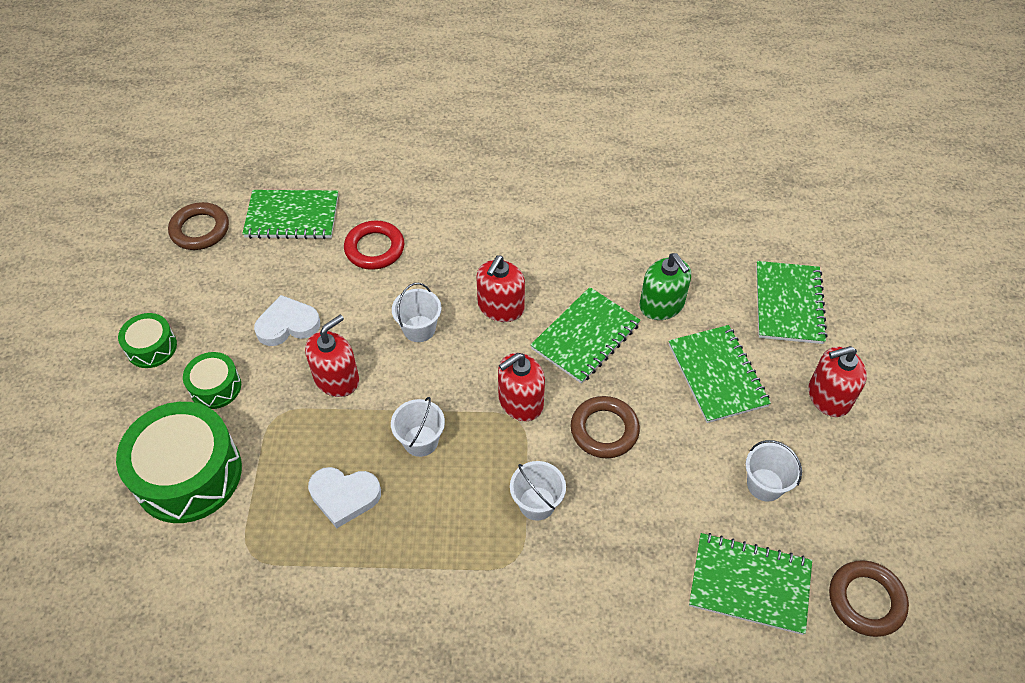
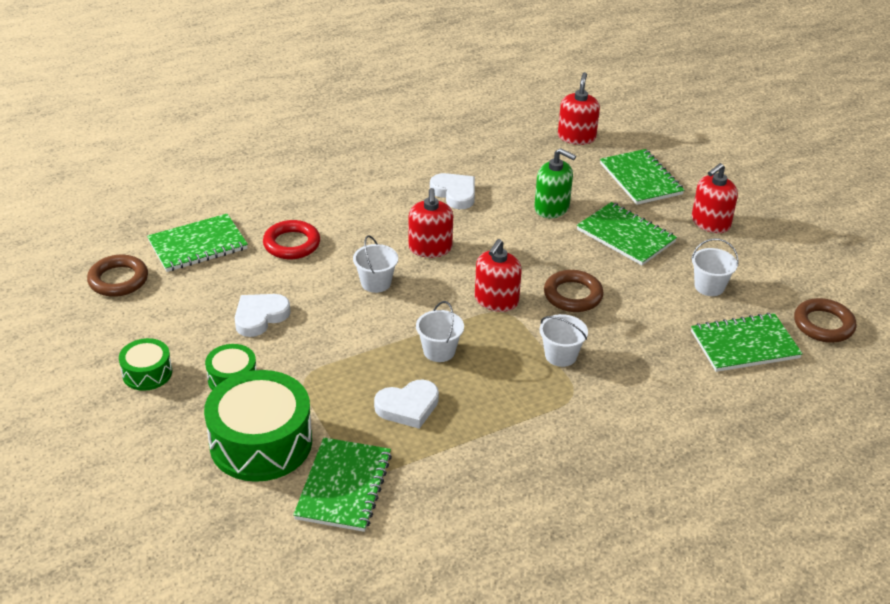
camera: 30 degrees left, 15 degrees down
red soap dispenser [305,315,359,397] -> red soap dispenser moved to [558,72,600,145]
green notebook [531,287,641,384] -> green notebook moved to [293,437,392,532]
none -> white heart [430,173,475,209]

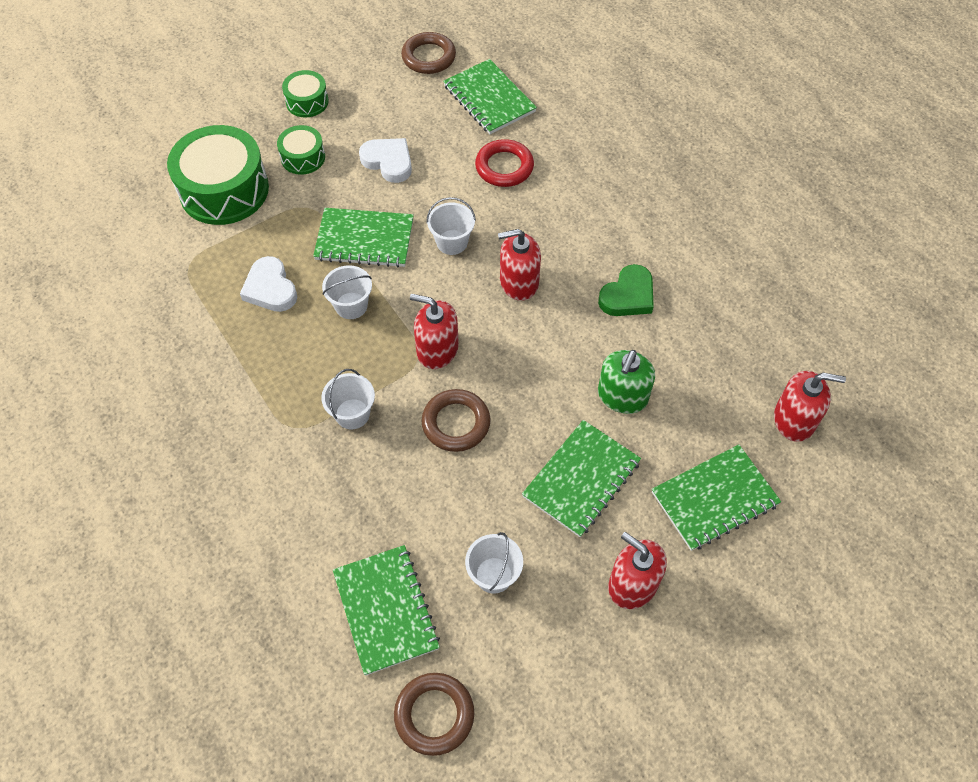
camera: 85 degrees right, 20 degrees up
green notebook [293,437,392,532] -> green notebook moved to [313,208,414,268]
white heart [430,173,475,209] -> green heart [598,264,654,316]

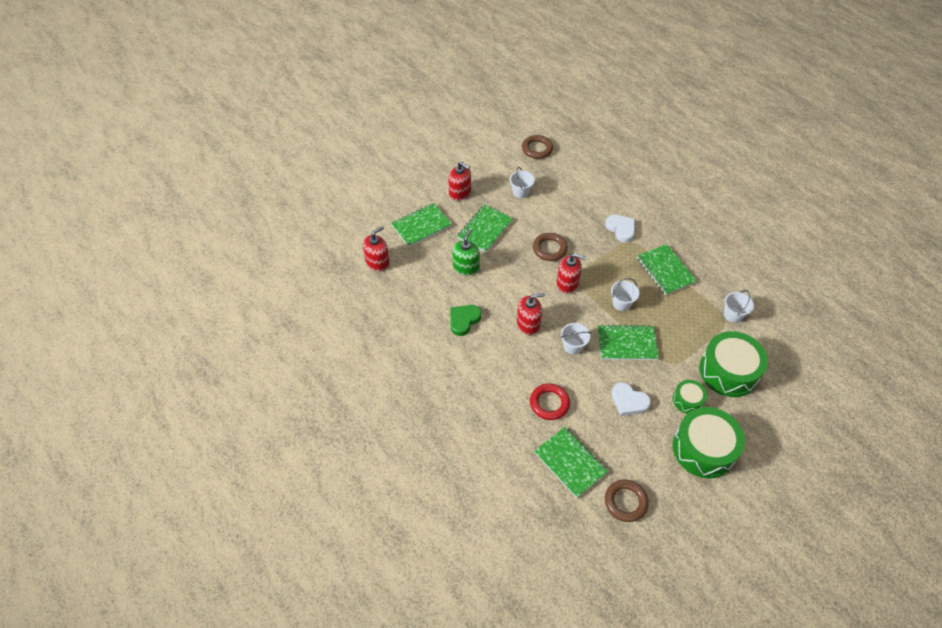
camera: 175 degrees right, 5 degrees down
white heart [240,256,297,312] -> white heart moved to [605,215,635,242]
green drum [282,70,329,117] -> green drum [673,407,745,478], size x1.96
white bucket [321,369,375,429] -> white bucket moved to [724,290,754,323]
green notebook [333,545,440,676] -> green notebook moved to [637,244,697,295]
red soap dispenser [774,371,846,442] -> red soap dispenser turned 135 degrees clockwise [363,226,390,271]

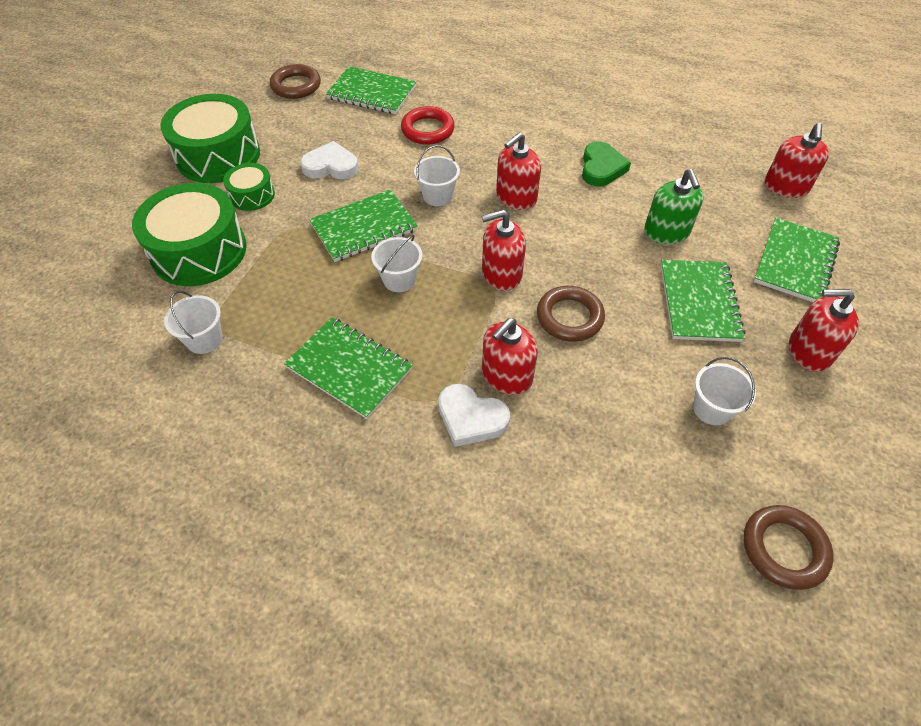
camera: 150 degrees right, 0 degrees up
none -> red soap dispenser [482,318,538,395]

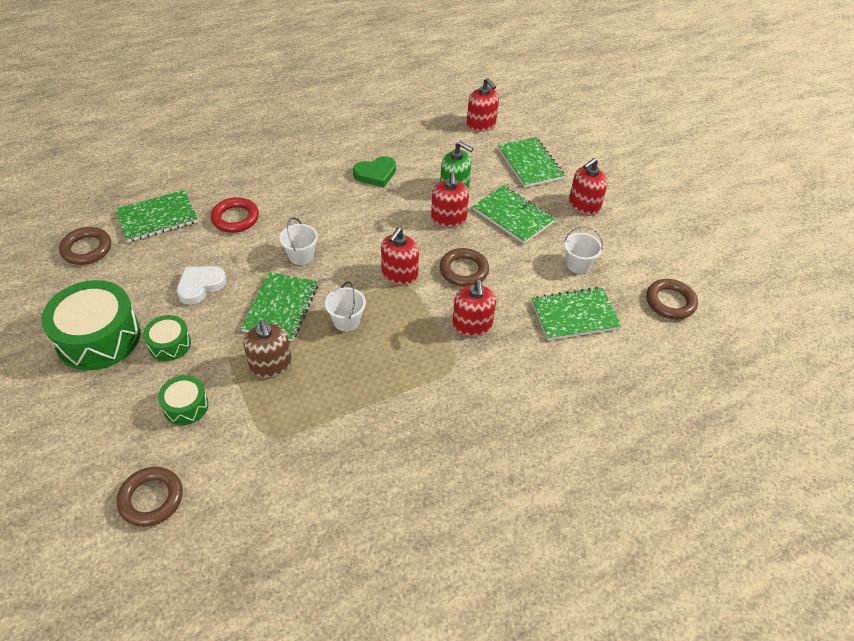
camera: 50 degrees left, 5 degrees down
green drum [132,183,247,286] -> green drum [158,375,209,425], size x0.51
white bucket [164,291,223,354] -> none
green notebook [284,317,413,419] -> green notebook moved to [532,287,622,340]
white heart [438,384,510,447] -> none
red soap dispenser [496,132,541,210] -> red soap dispenser moved to [431,172,469,228]
green heart [582,141,631,187] -> green heart turned 105 degrees clockwise [353,156,396,187]
none -> brown ring [117,467,183,527]
none -> brown soap dispenser [243,320,292,378]

